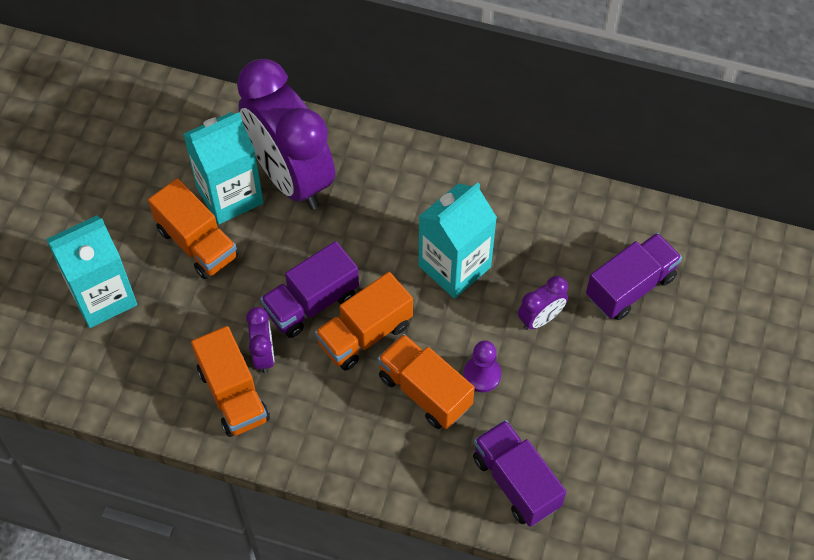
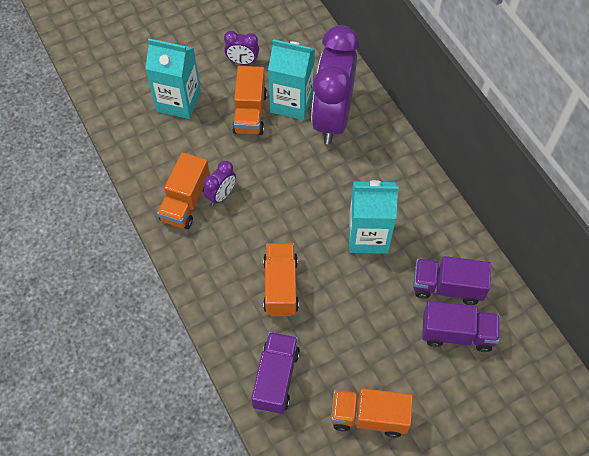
camera: 45 degrees right, 0 degrees up
purple truck [260,241,359,338] -> purple truck moved to [413,256,491,305]
orange truck [315,272,413,371] -> orange truck moved to [331,388,413,438]
purple pawn [463,340,502,392] -> none
purple clock [518,276,568,330] -> purple clock moved to [224,31,259,65]

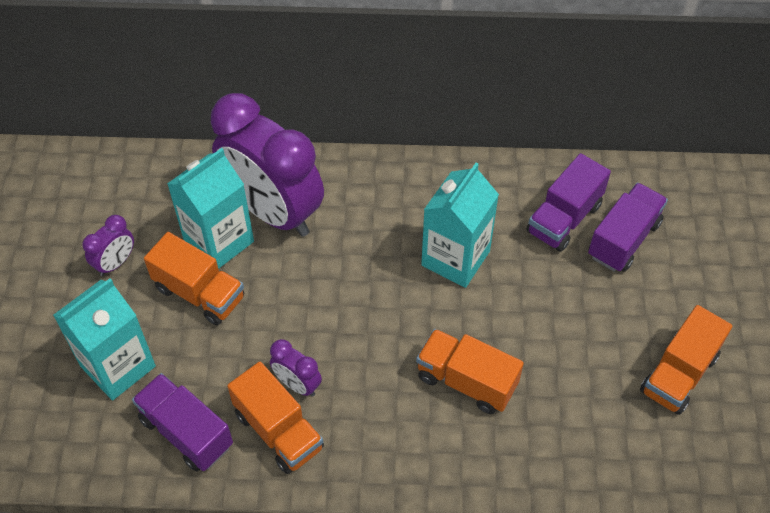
camera: 60 degrees left, 5 degrees down
purple clock [204,161,236,206] -> purple clock turned 150 degrees clockwise [270,339,322,397]
purple truck [251,332,300,414] -> purple truck moved to [132,373,233,471]

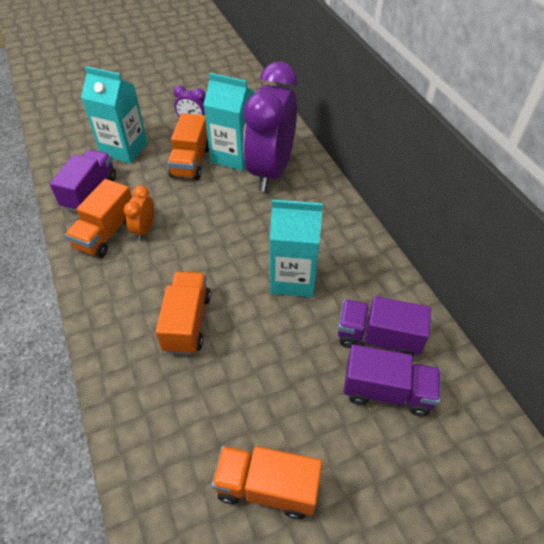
camera: 65 degrees right, 5 degrees down
purple clock [270,339,322,397] -> orange clock [124,185,154,240]

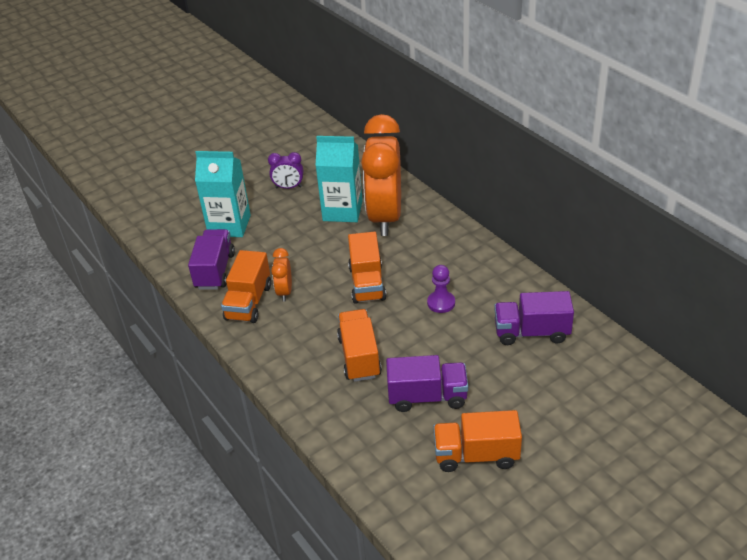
camera: 10 degrees left, 10 degrees down
orange truck [167,113,209,180] -> orange truck moved to [348,232,386,304]
purple clock [243,62,297,191] -> orange clock [361,114,401,236]
turquoise carton [270,200,323,297] -> purple pawn [427,265,455,313]
purple truck [343,344,441,416] -> purple truck moved to [386,355,468,412]

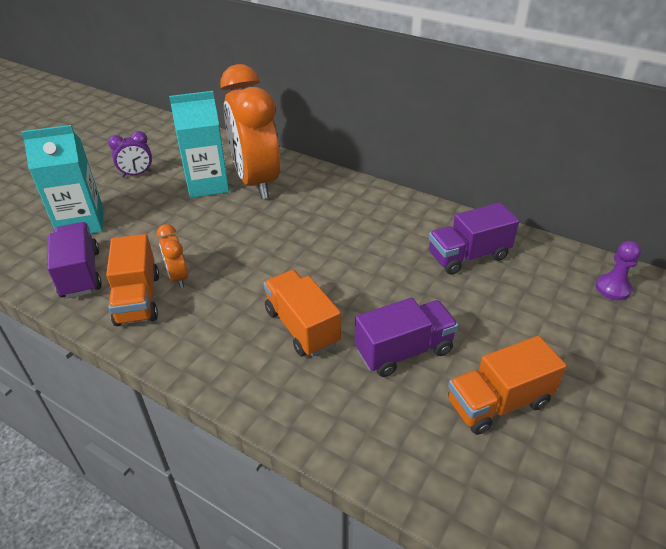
camera: 25 degrees left, 0 degrees up
orange truck [348,232,386,304] -> none
purple pawn [427,265,455,313] -> purple pawn moved to [595,241,641,300]

